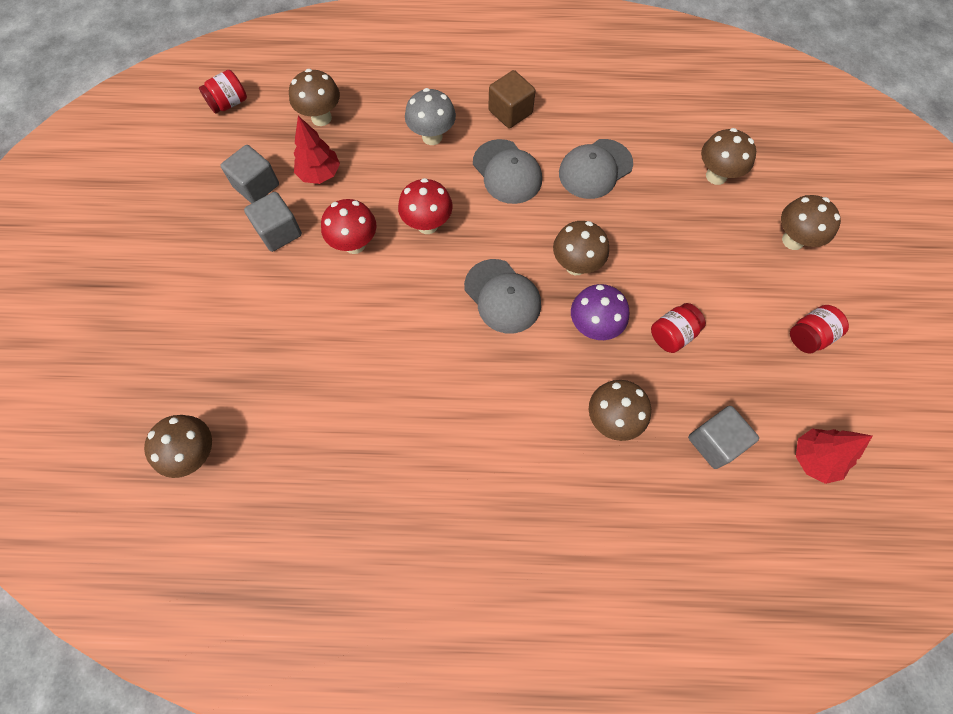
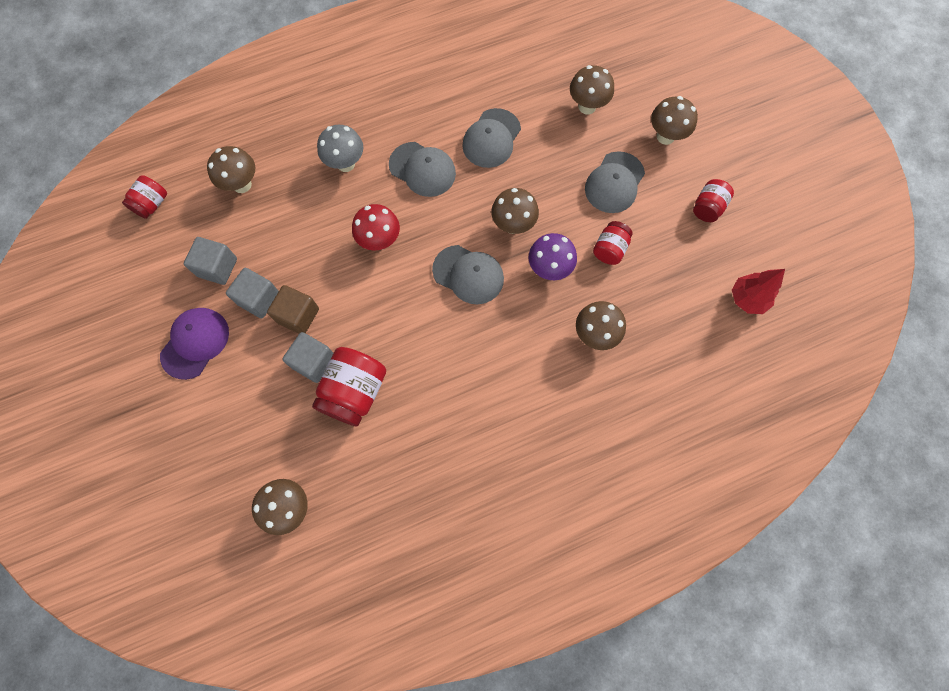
camera: 25 degrees left, 5 degrees up
red tree [294,116,340,184] -> none
red mushroom [321,199,377,254] -> none
brown cube [488,70,536,128] -> brown cube moved to [267,285,319,334]
grey cube [688,406,759,469] -> grey cube moved to [282,332,333,383]
none -> purple cap [160,308,229,380]
none -> red jar [312,347,386,427]
none -> grey cap [585,151,645,213]

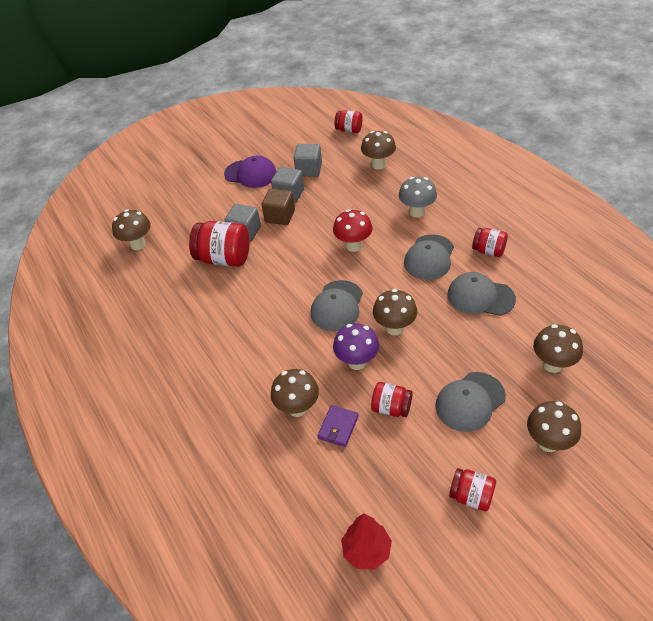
camera: 85 degrees right, 25 degrees down
grey cap [585,151,645,213] -> grey cap turned 60 degrees counterclockwise [435,372,506,432]
none -> purple wallet [317,405,359,447]
none -> red jar [472,228,508,257]

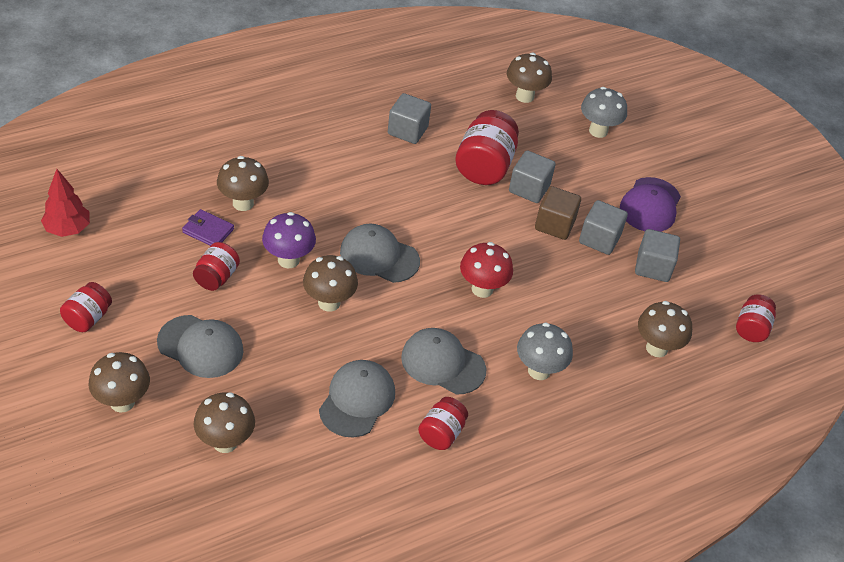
camera: 85 degrees right, 0 degrees up
grey cap [435,372,506,432] -> grey cap turned 150 degrees clockwise [157,315,244,378]
none -> grey cube [388,93,431,144]
none -> grey mushroom [581,87,627,138]

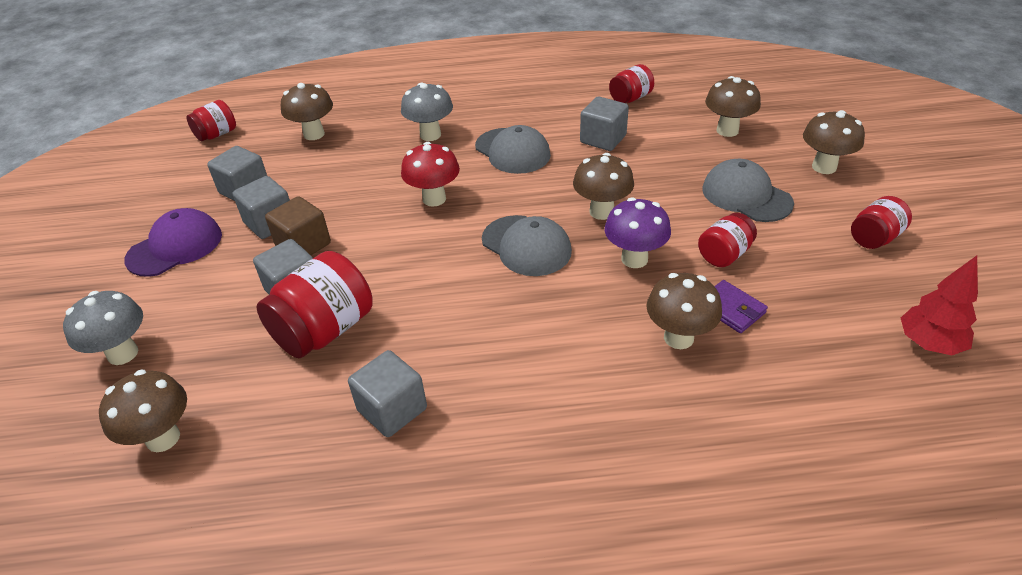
camera: 150 degrees left, 5 degrees down
grey cap [319,360,395,437] -> grey cube [580,97,629,151]
red jar [418,397,468,450] -> red jar moved to [609,64,654,103]

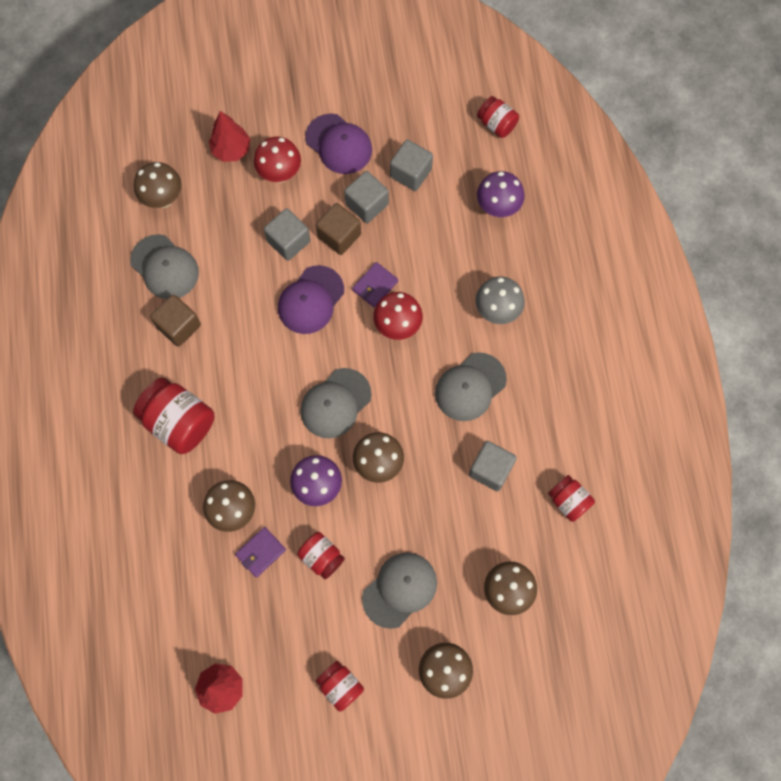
camera: 85 degrees right, 30 degrees up
grey mushroom [63,291,143,365] -> red tree [209,111,250,162]
red jar [256,251,373,358] -> red jar moved to [133,377,215,454]
brown mushroom [281,83,333,140] -> purple mushroom [477,171,524,217]
grey cube [348,350,427,437] -> brown cube [150,294,201,347]
none -> grey cap [130,234,199,299]
none -> red mushroom [254,137,301,183]
none -> purple cap [278,265,344,334]
none -> purple wallet [352,262,398,307]

